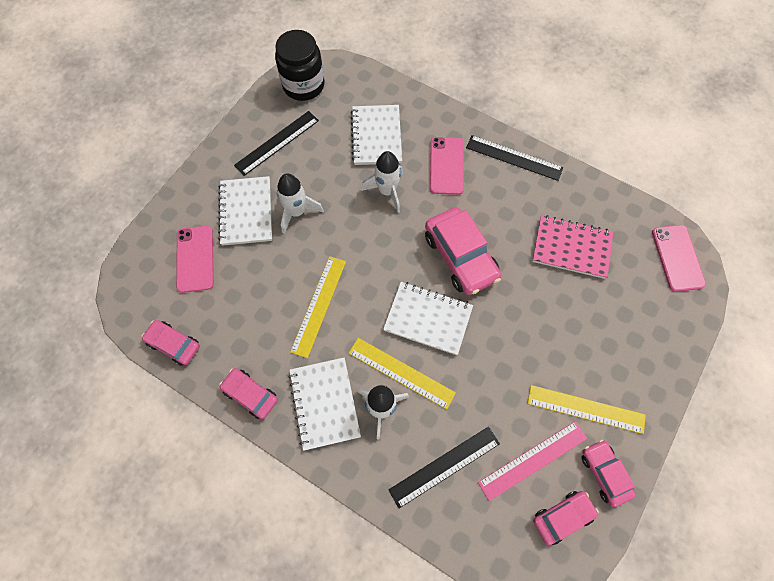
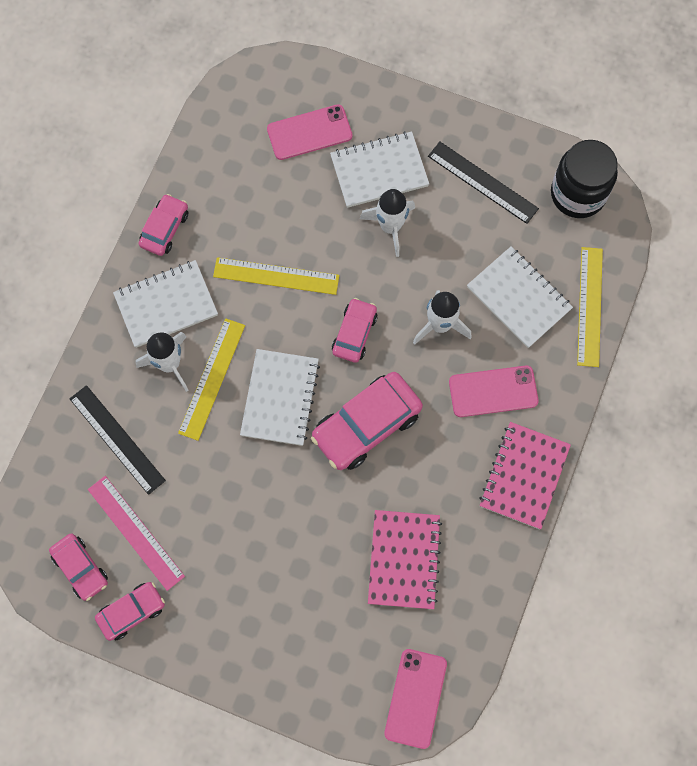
camera: 80 degrees right, 5 degrees up
pink car [141,320,200,366] -> pink car moved to [332,298,378,363]
white notebook [351,105,402,165] -> white notebook turned 60 degrees clockwise [467,247,573,348]
black ruler [466,135,563,181] -> pink notebook [479,422,571,529]
yellow ruler [527,385,646,434] -> yellow ruler moved to [577,247,603,367]
pink phone [652,225,706,292] -> pink phone turned 60 degrees counterclockwise [384,649,447,749]

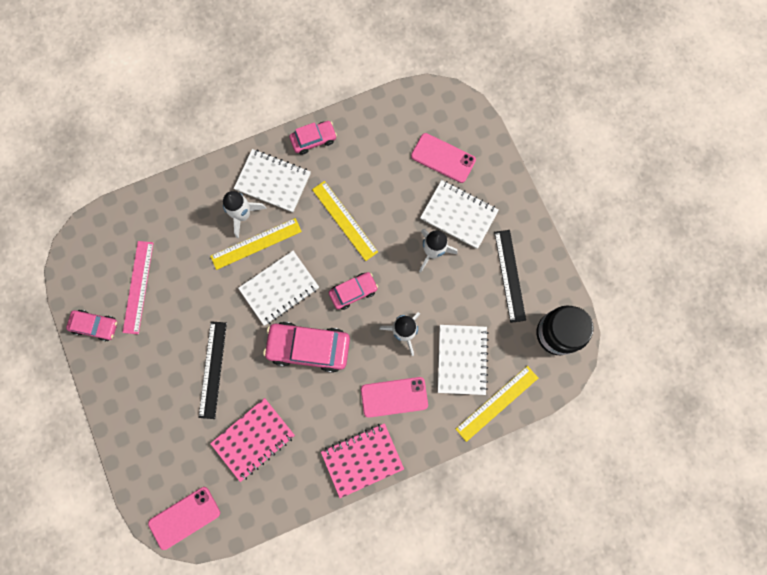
camera: 45 degrees right, 5 degrees up
pink car [49,533,108,601] -> none
black ruler [69,385,166,495] -> black ruler moved to [198,321,227,419]
pink phone [449,366,539,417] -> pink phone turned 45 degrees counterclockwise [361,377,428,418]

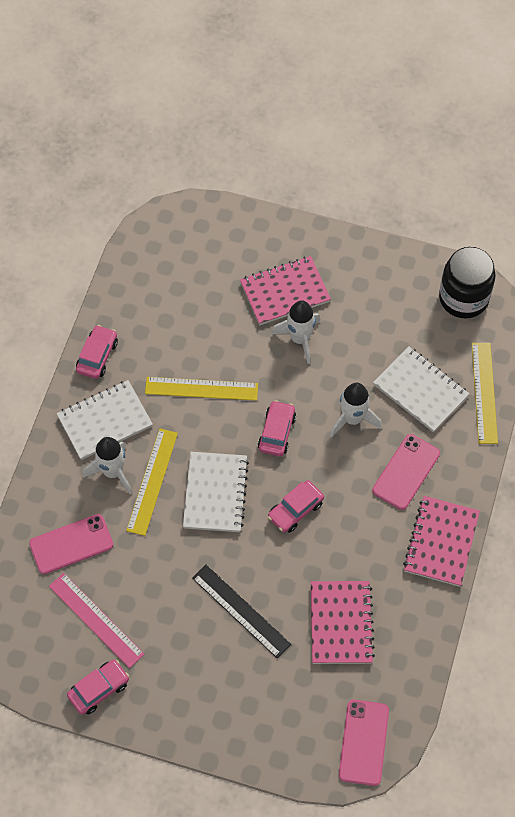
camera: 50 degrees left, 15 degrees down
pink car [263,322,350,373] -> pink car [268,480,324,533], size x0.59
pink phone [411,133,476,183] -> pink phone moved to [29,514,113,574]
white notebook [420,180,499,249] -> pink notebook [240,256,331,325]
black ruler [494,230,526,323] -> none

